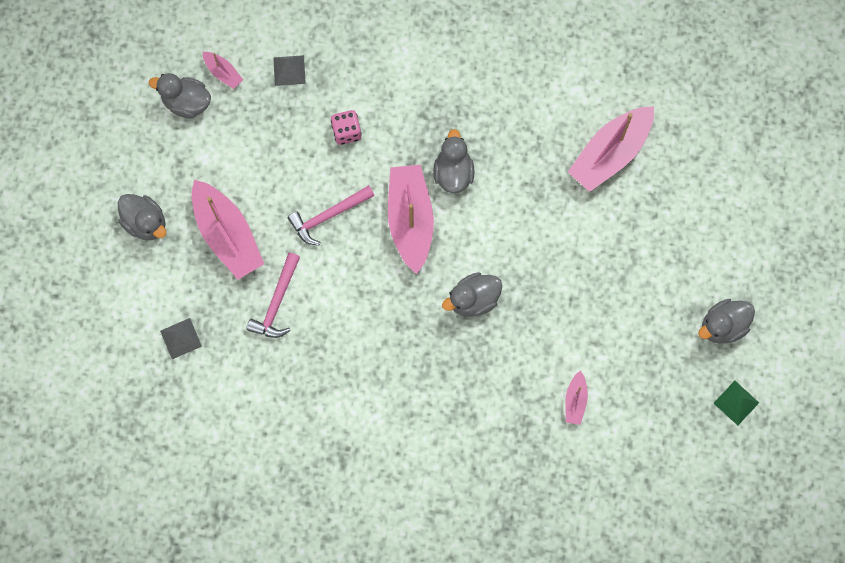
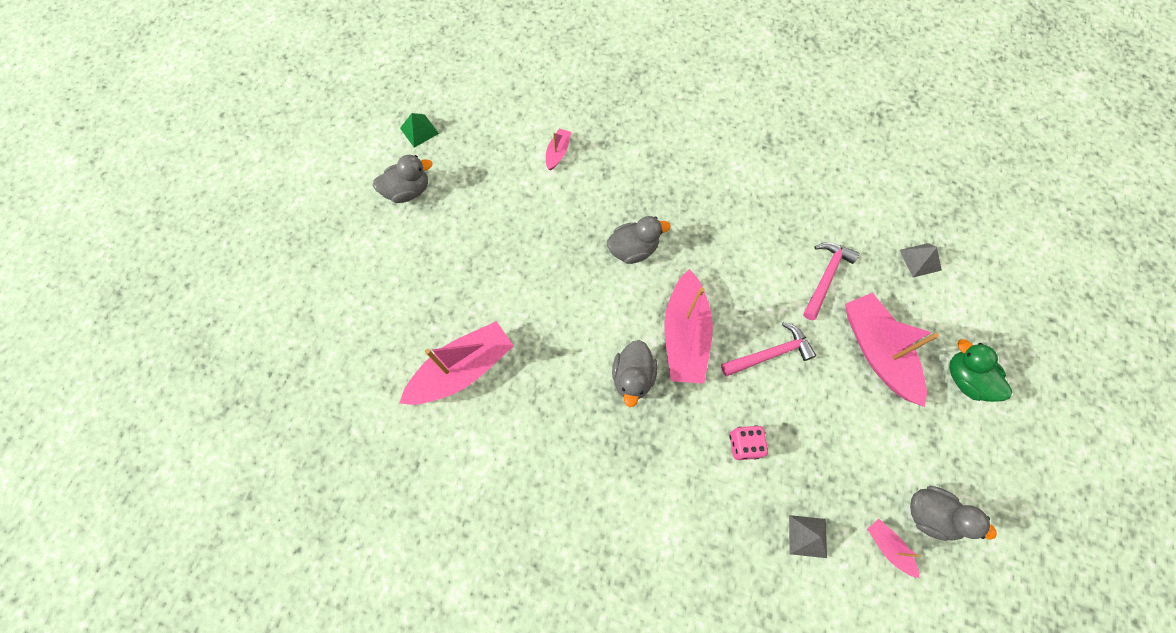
camera: 170 degrees left, 5 degrees down
grey duck [118,194,166,240] -> green duck [949,339,1013,402]

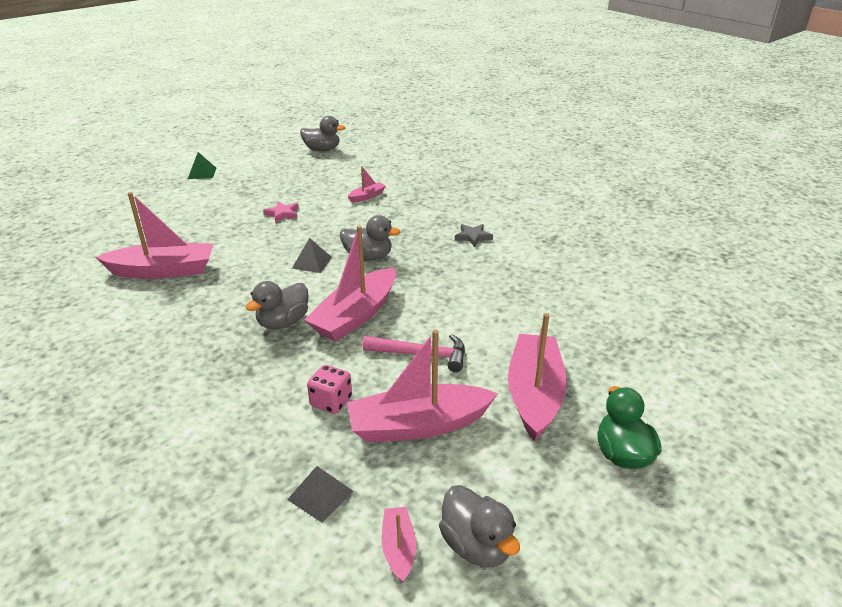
camera: 30 degrees right, 35 degrees down
grey duck [373,155,432,203] -> grey duck moved to [300,116,345,152]
green pyramid [400,113,439,148] -> green pyramid moved to [188,152,216,179]
pink hammer [803,242,859,320] -> none
grey pyramid [900,243,942,277] -> grey pyramid moved to [292,238,332,273]
none -> pink star [263,201,299,223]
none -> pink boat [347,330,498,443]
none -> grey star [455,224,493,247]

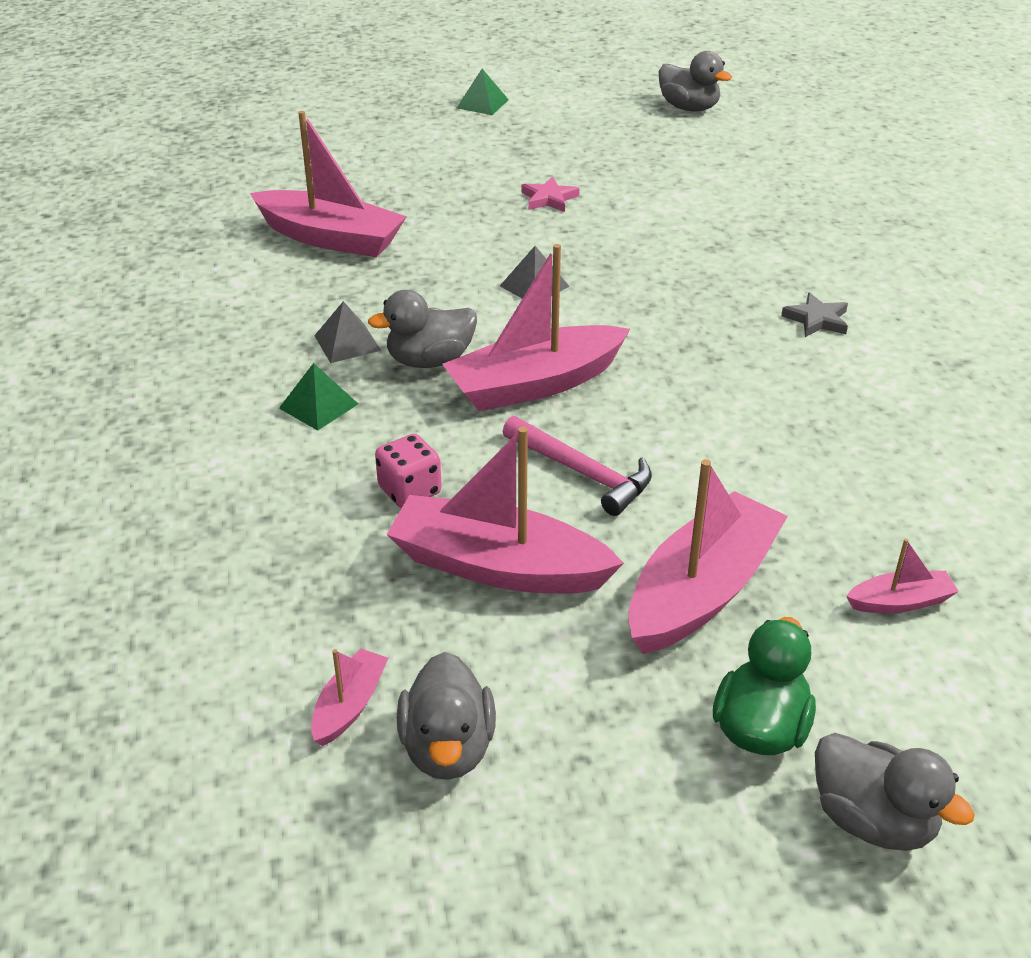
camera: 30 degrees right, 5 degrees up
grey pyramid [287,466,353,523] -> grey pyramid moved to [314,301,381,363]
grey duck [340,215,401,261] -> grey duck moved to [815,733,975,851]
pink boat [348,166,386,203] -> pink boat moved to [846,539,959,613]
none -> green pyramid [279,363,358,431]

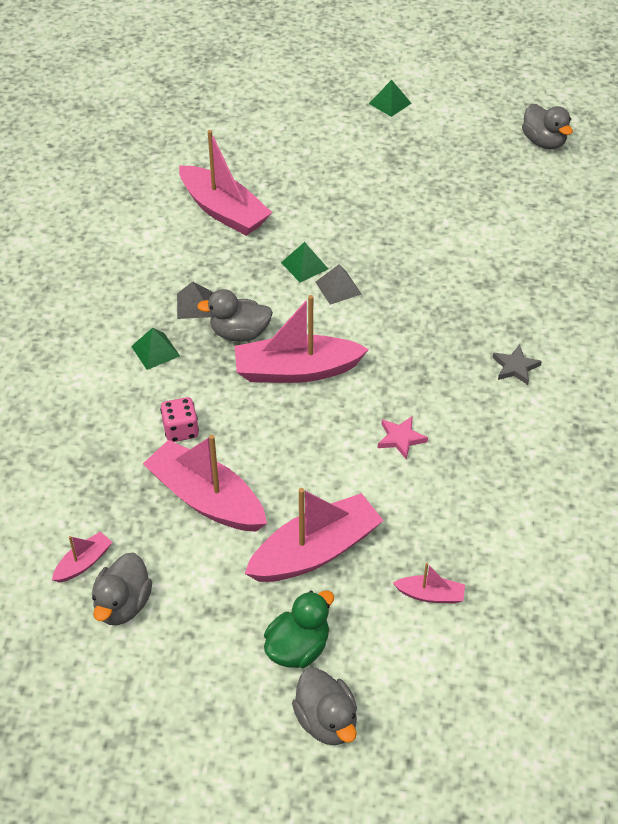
camera: 20 degrees right, 10 degrees up
pink hammer [503,416,652,516] -> none
pink star [521,176,580,212] -> pink star moved to [378,416,428,459]
none -> green pyramid [281,242,328,282]

